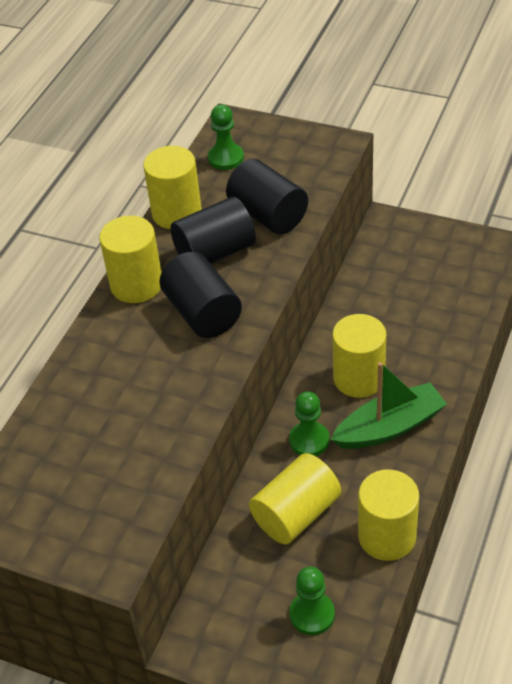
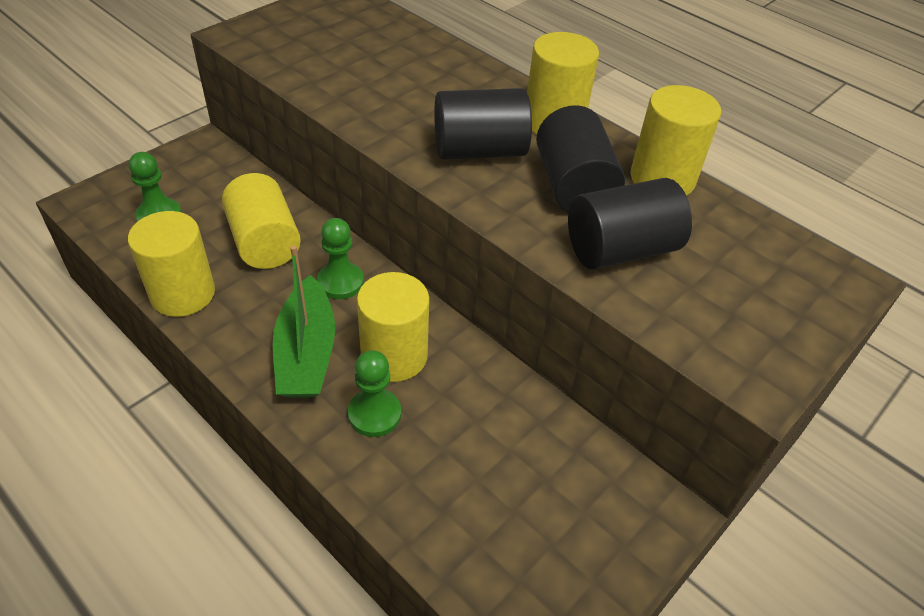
camera: 105 degrees right, 0 degrees up
green pawn [208,104,244,170] -> green pawn moved to [348,350,401,437]

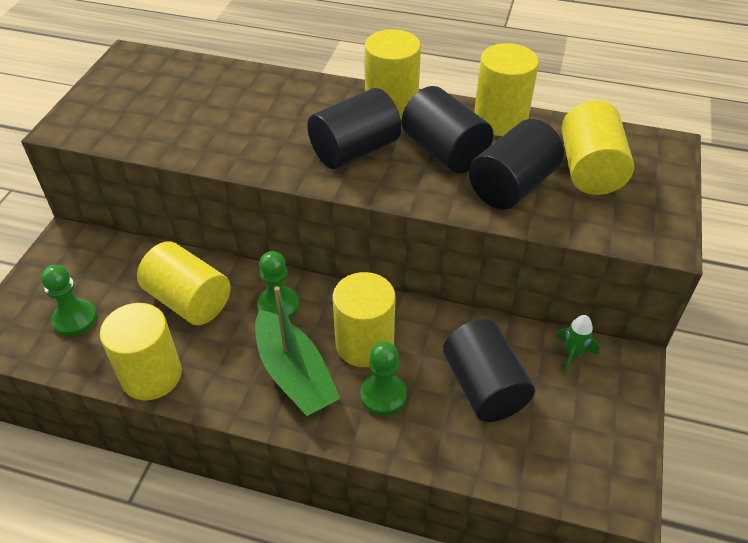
camera: 25 degrees left, 0 degrees up
none -> black cylinder [443,319,535,422]
none -> green rocket [555,315,600,374]
none -> yellow cylinder [561,100,634,195]

